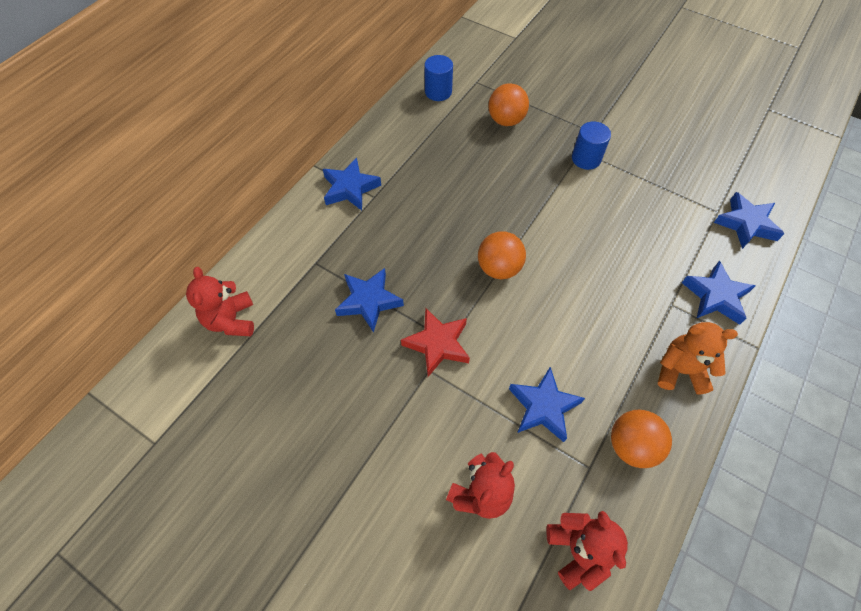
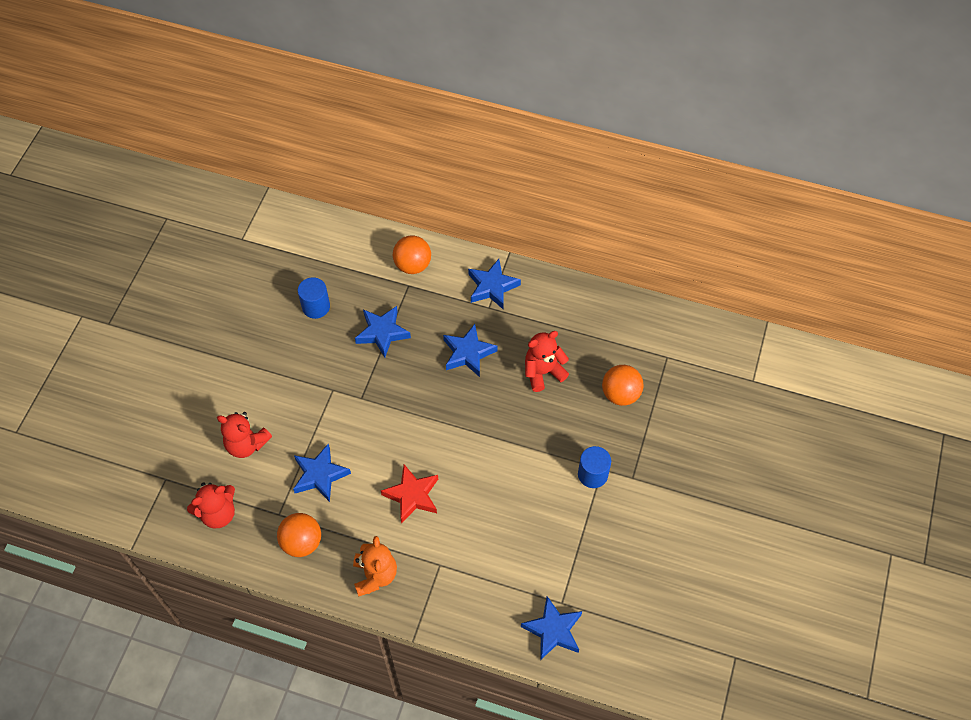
camera: 75 degrees right, 0 degrees up
red teddy bear [186,267,254,336] -> red teddy bear moved to [525,331,569,392]
red star [401,308,470,377] -> red star moved to [381,465,438,524]
blue cylinder [424,55,453,101] -> blue cylinder moved to [298,277,330,319]
orange ball [478,231,526,279] -> orange ball moved to [393,235,431,274]
blue star [682,261,755,325] -> blue star moved to [443,324,498,377]

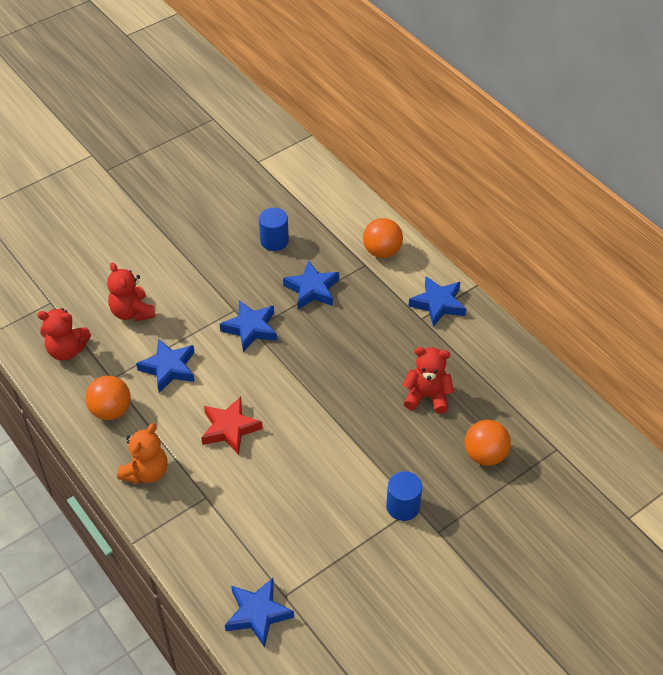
camera: 35 degrees right, 10 degrees down
blue star [443,324,498,377] -> blue star moved to [220,300,277,352]

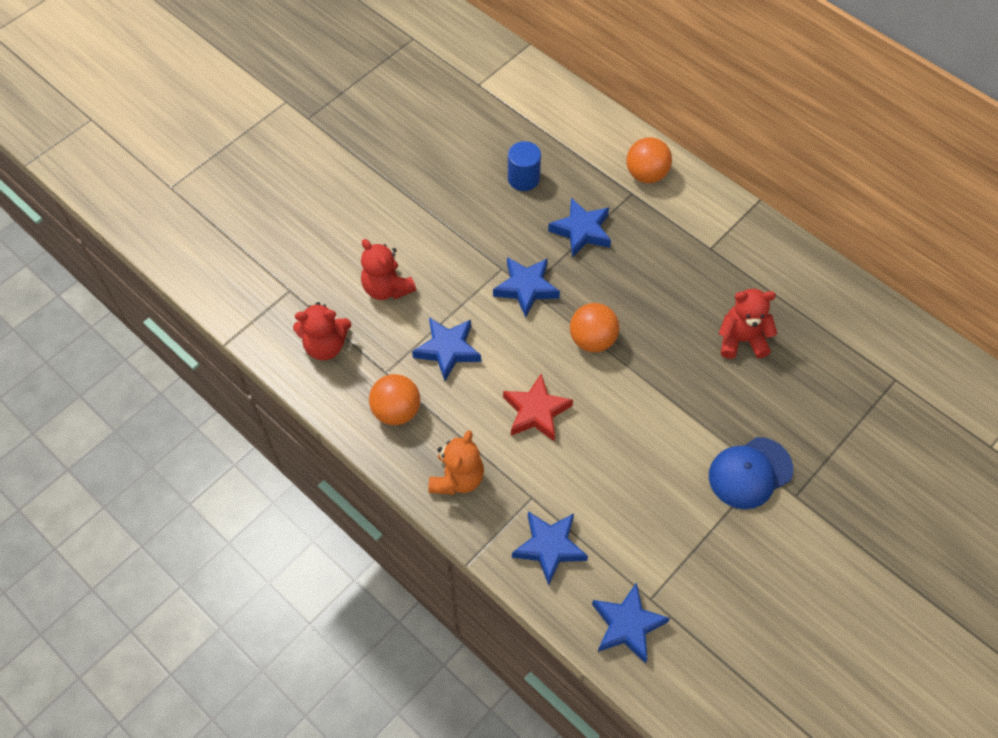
camera: 10 degrees left, 10 degrees up
blue cylinder [386,471,422,521] -> blue cap [709,437,793,509]
blue star [408,276,466,327] -> blue star moved to [512,511,588,585]
orange ball [465,420,511,466] -> orange ball moved to [570,303,619,352]

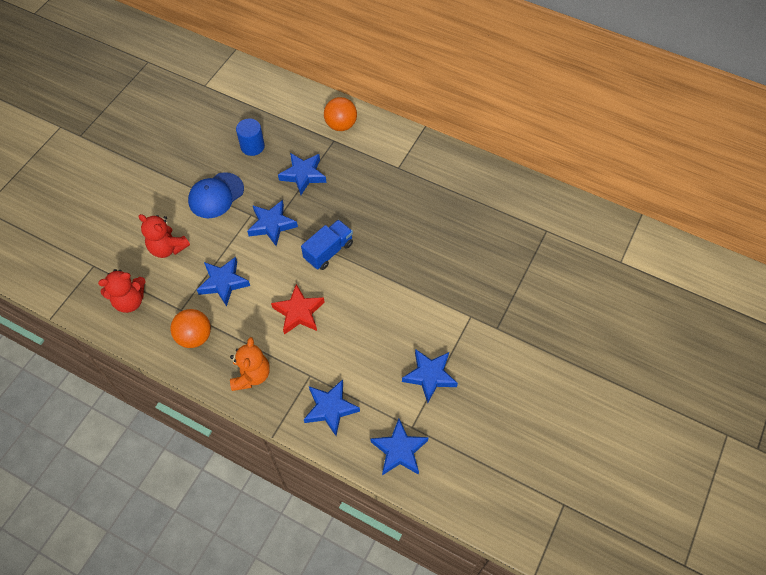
camera: 15 degrees left, 0 degrees up
orange ball [570,303,619,352] -> blue truck [301,220,353,270]
blue cap [709,437,793,509] -> blue cap moved to [188,172,244,218]
red teddy bear [719,289,777,359] -> none
none -> blue star [402,349,458,403]

